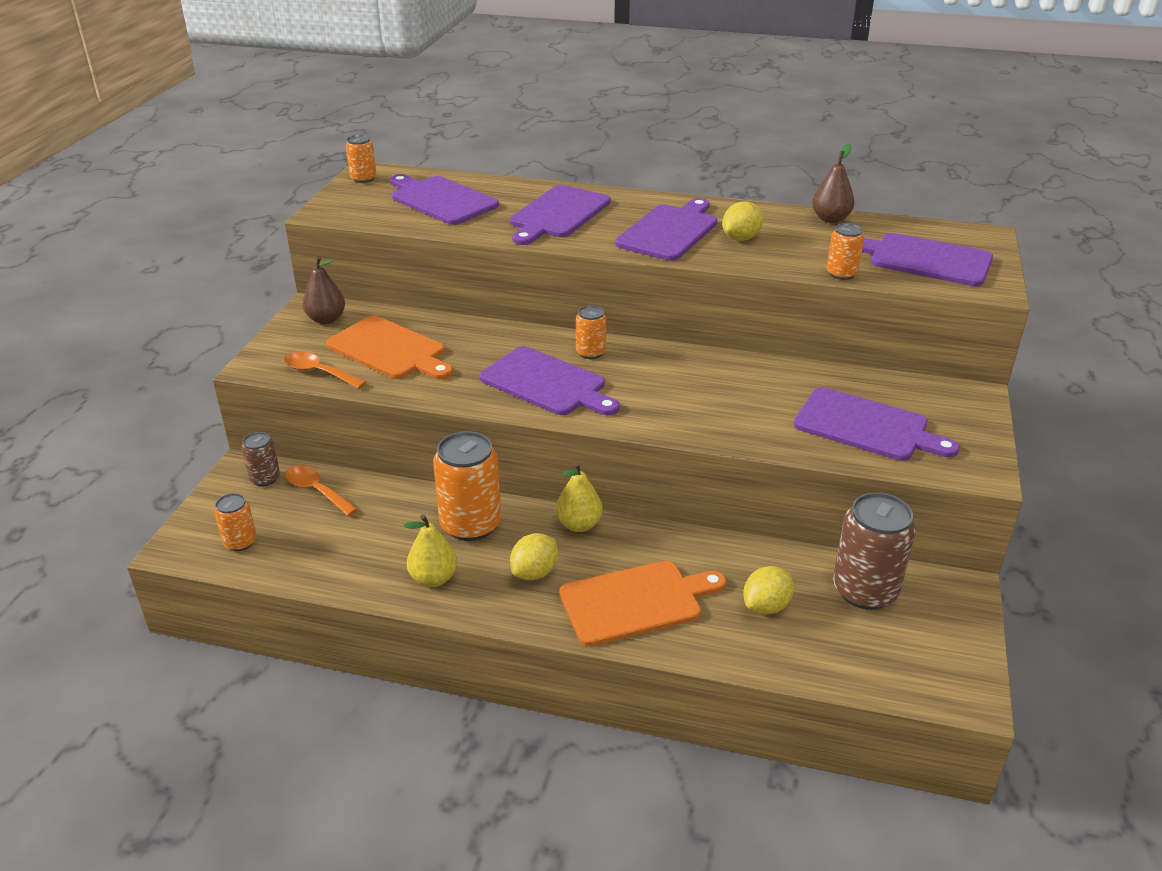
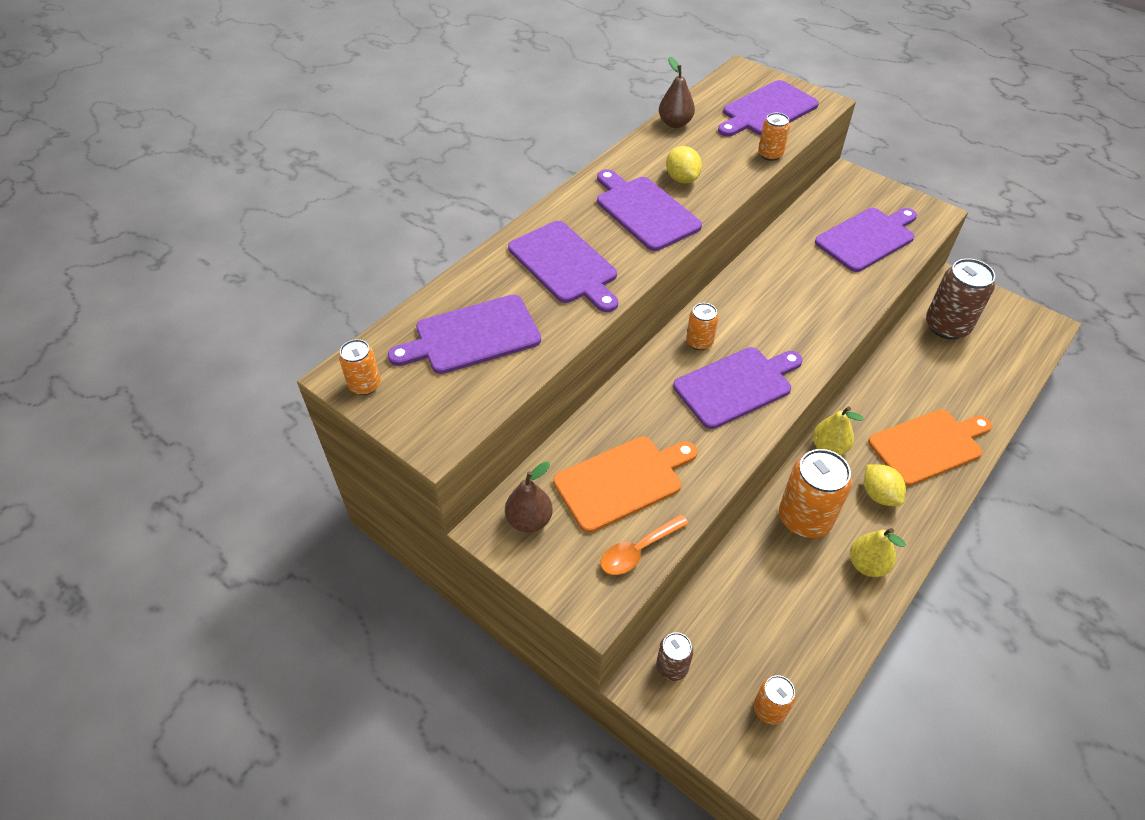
camera: 65 degrees left, 15 degrees up
orange spoon [285,465,358,516] -> none
orange cutting board [559,561,726,646] -> orange cutting board turned 60 degrees clockwise [868,409,992,486]
yellow lemon [743,566,794,615] -> none

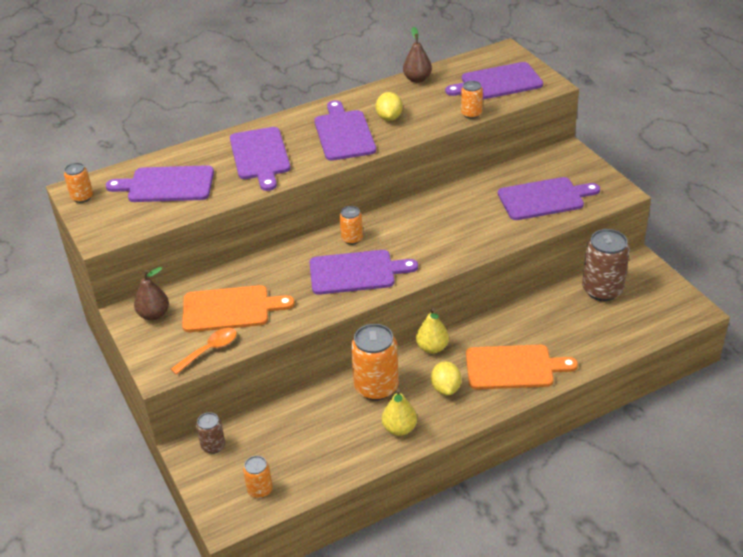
camera: 25 degrees right, 10 degrees down
orange spoon [601,514,689,575] -> orange spoon turned 150 degrees clockwise [171,328,237,375]

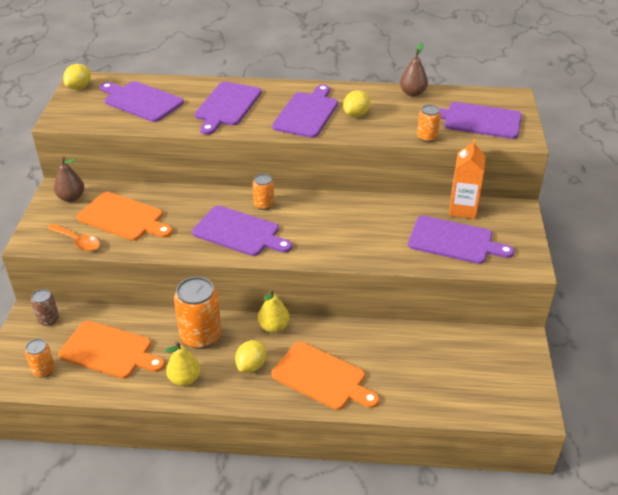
camera: 30 degrees right, 0 degrees up
orange can [64,163,93,203] -> yellow lemon [63,64,91,90]
orange spoon [171,328,237,375] -> orange spoon turned 45 degrees clockwise [47,224,100,251]
brown can [582,229,630,301] -> none
none -> orange cutting board [58,321,165,379]
none -> orange carton [449,138,486,219]

